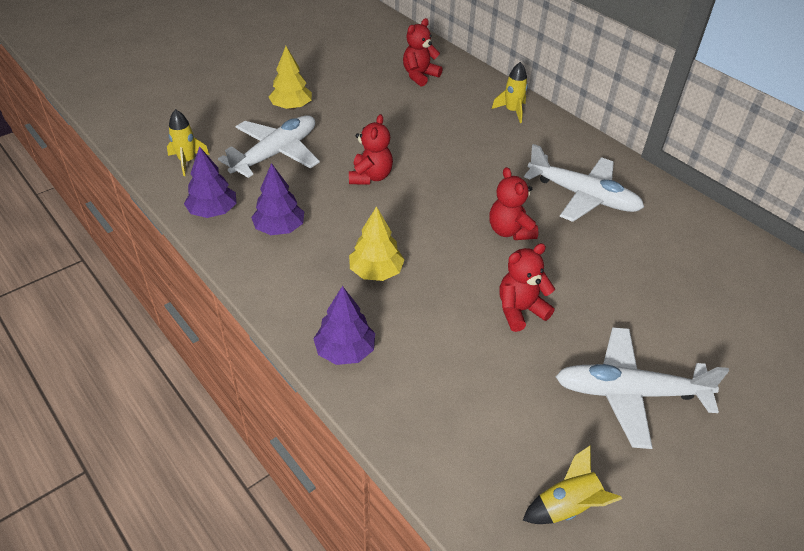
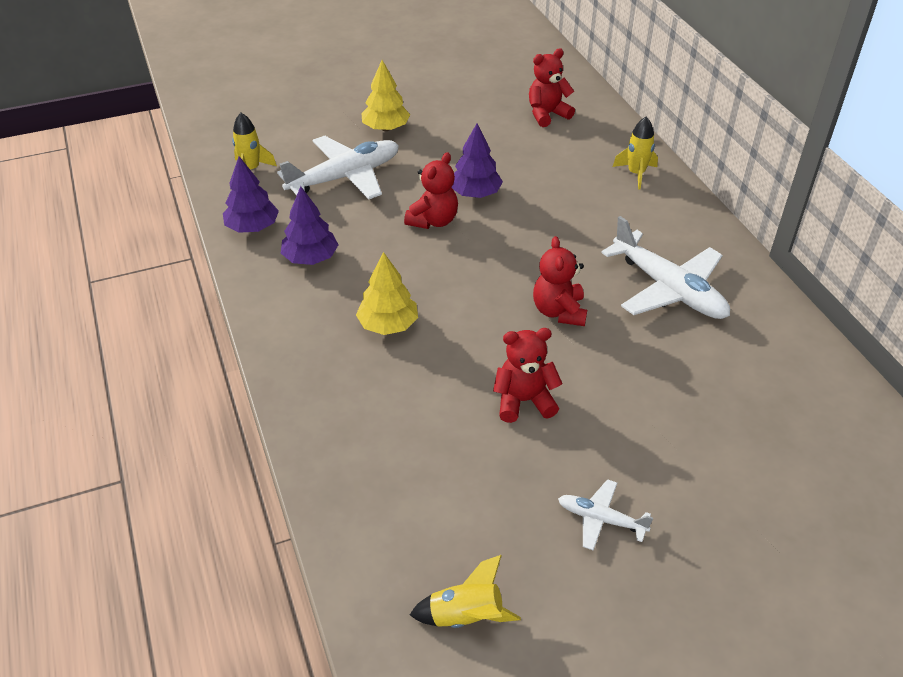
camera: 20 degrees right, 0 degrees up
purple tree [313,286,375,365] -> purple tree moved to [451,123,503,198]
white plane [556,327,729,449] -> white plane [558,479,653,551], size x0.51

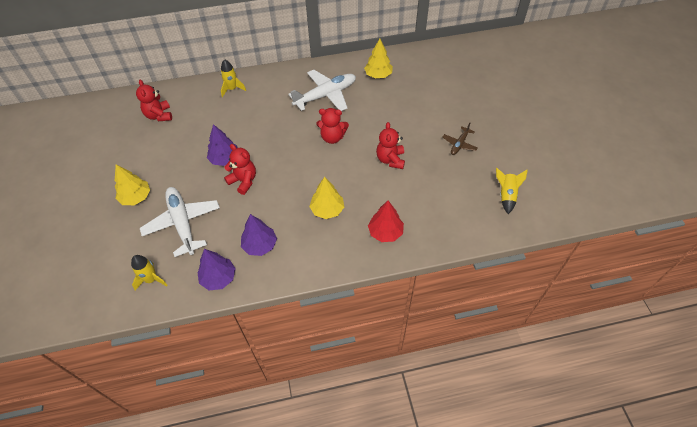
camera: 80 degrees left, 10 degrees up
white plane [558,479,653,551] -> brown plane [443,123,478,155]
none -> yellow tree [364,39,393,78]
none -> red tree [368,201,404,242]

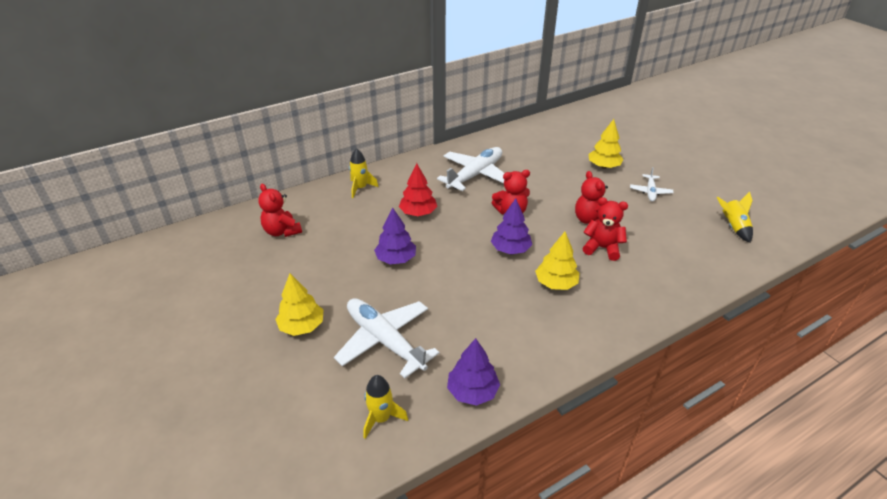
camera: 20 degrees left, 15 degrees down
red teddy bear [224,144,256,195] -> red teddy bear moved to [583,197,628,261]
purple tree [241,214,277,256] -> purple tree moved to [491,198,532,254]
yellow tree [364,39,393,78] -> yellow tree moved to [589,119,624,169]
red tree [368,201,404,242] -> red tree moved to [399,163,437,216]
brown plane [443,123,478,155] -> white plane [630,167,674,202]

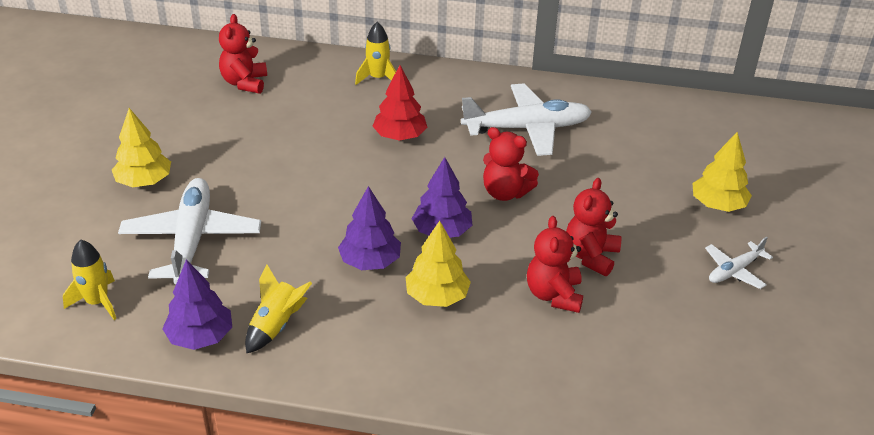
camera: 40 degrees right, 0 degrees up
purple tree [374,207,416,264] -> purple tree moved to [338,186,401,270]
red teddy bear [583,197,628,261] -> red teddy bear turned 150 degrees counterclockwise [527,216,583,313]
yellow rocket [717,191,753,243] -> yellow rocket moved to [245,264,312,353]

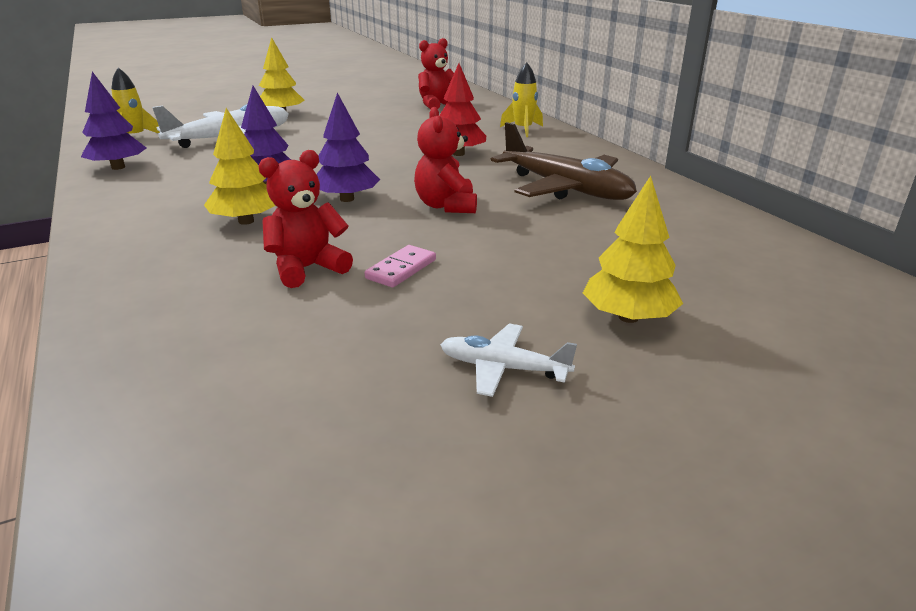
camera: 55 degrees right, 10 degrees down
yellow rocket [245,264,312,353] -> none
white plane [461,84,592,156] -> brown plane [491,122,637,200]
red teddy bear [566,178,621,276] -> pink domino [365,245,436,287]

